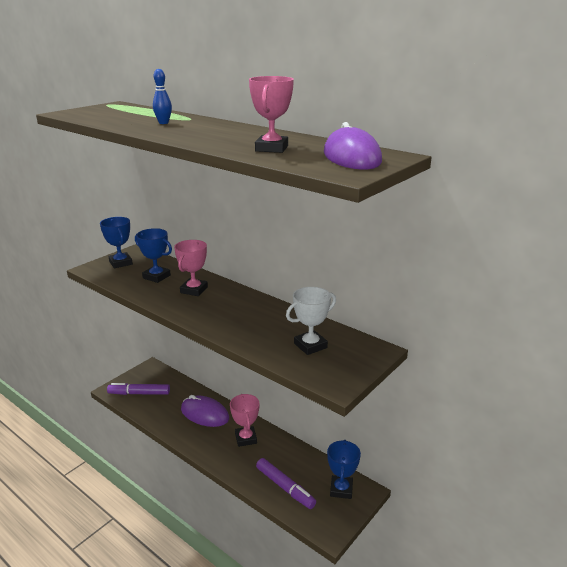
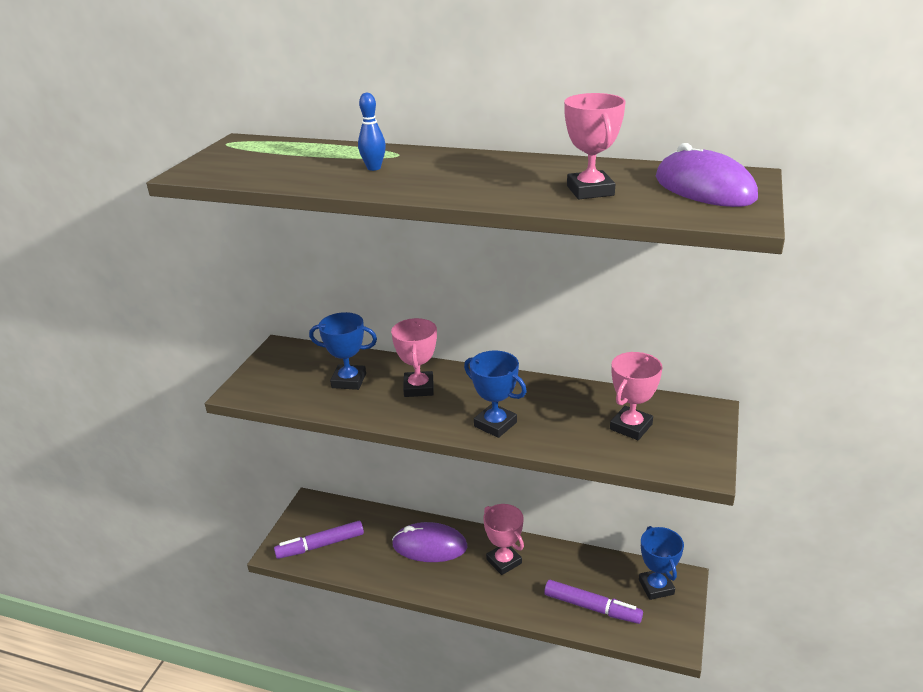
camera: 20 degrees left, 5 degrees up
blue trophy [100,217,133,268] -> blue trophy moved to [464,351,527,438]
white trophy [286,287,336,355] -> pink trophy [610,352,663,440]

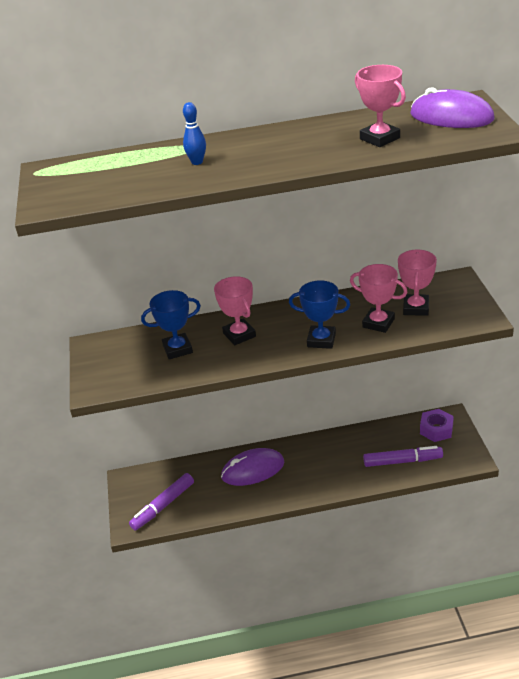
camera: 25 degrees left, 5 degrees up
pink trophy [483,504,524,575] -> pink trophy moved to [350,264,407,333]
blue trophy [639,526,684,600] -> purple nut [420,409,454,442]

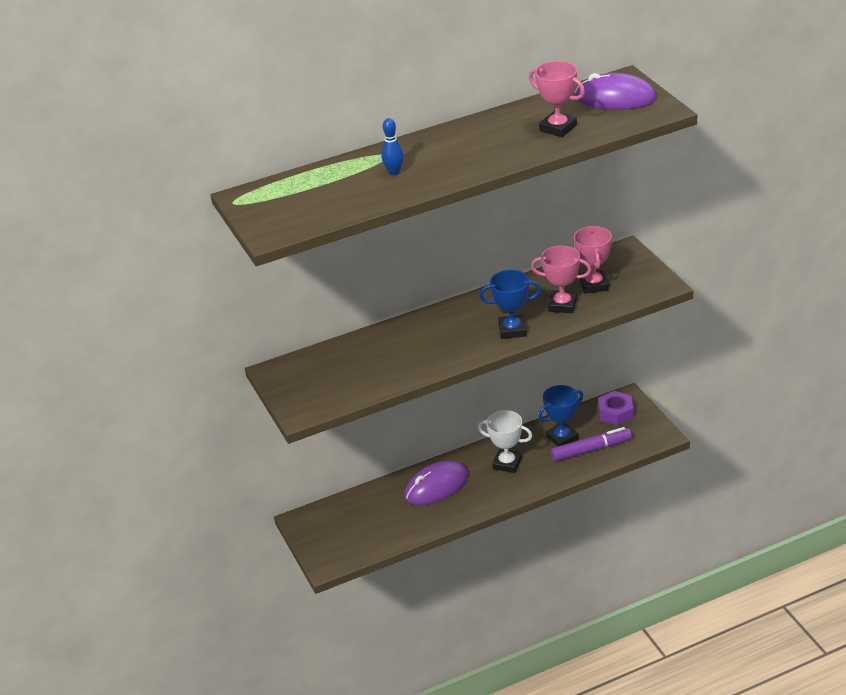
camera: 15 degrees left, 0 degrees up
purple marker [129,473,194,530] -> none
blue trophy [141,290,201,359] -> blue trophy moved to [538,385,583,446]
pink trophy [214,276,256,345] -> none
none -> white trophy [478,410,532,473]

